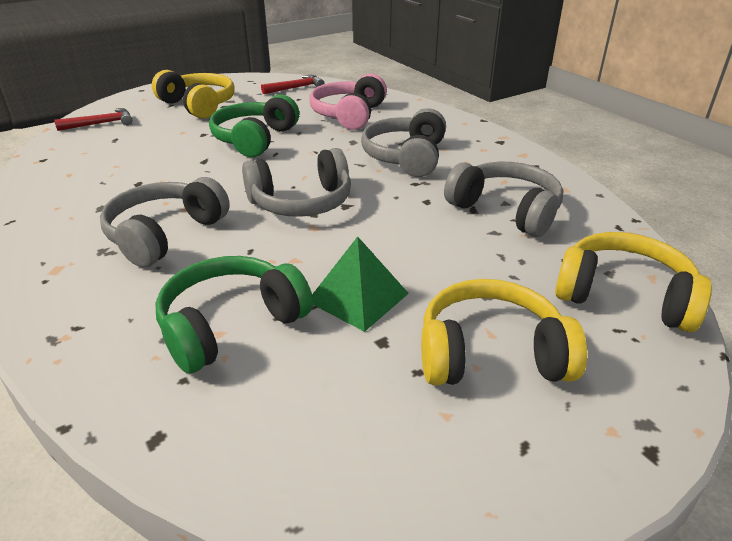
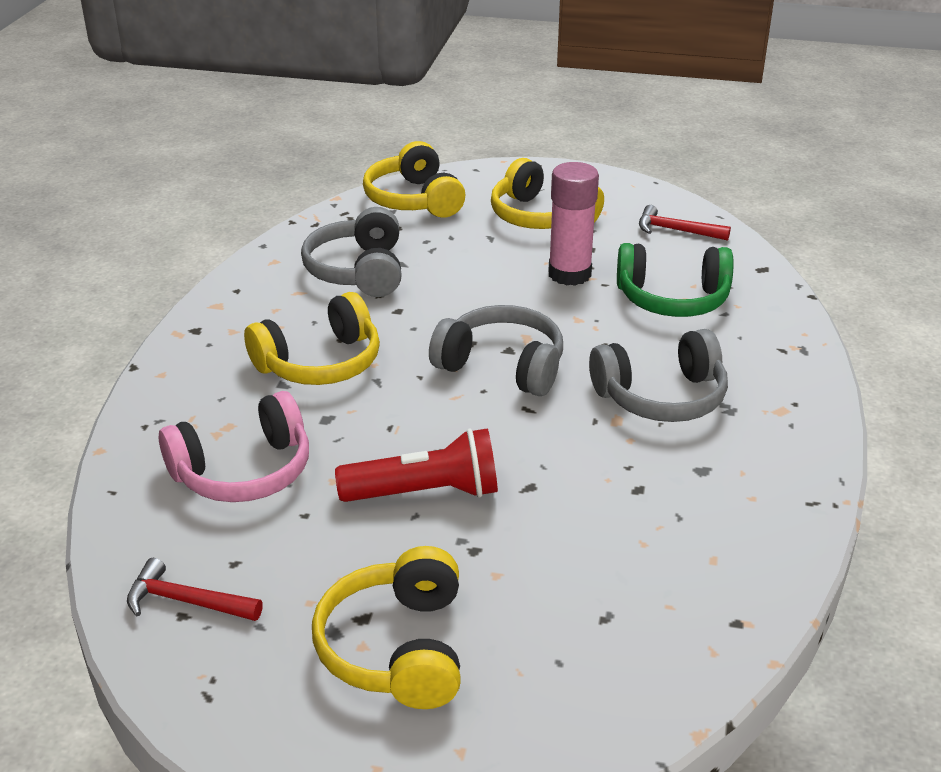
camera: 135 degrees left, 0 degrees up
red hammer [54,108,133,131] -> red hammer moved to [639,205,731,241]
green headphones [209,94,299,157] -> red flashlight [335,428,498,502]
green pyramid [312,236,409,332] -> pink glue stick [548,162,599,286]
grey headphones [361,108,446,177] -> yellow headphones [244,292,380,385]

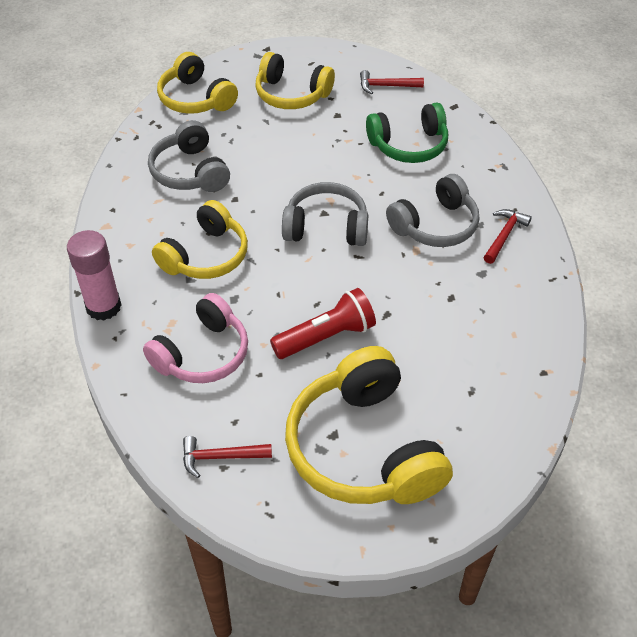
camera: 20 degrees left, 15 degrees up
yellow headphones [312,546,461,709] -> yellow headphones [285,346,453,504], size x1.54
pink glue stick [548,162,599,286] -> pink glue stick moved to [67,230,121,321]
none -> red hammer [484,209,532,264]

